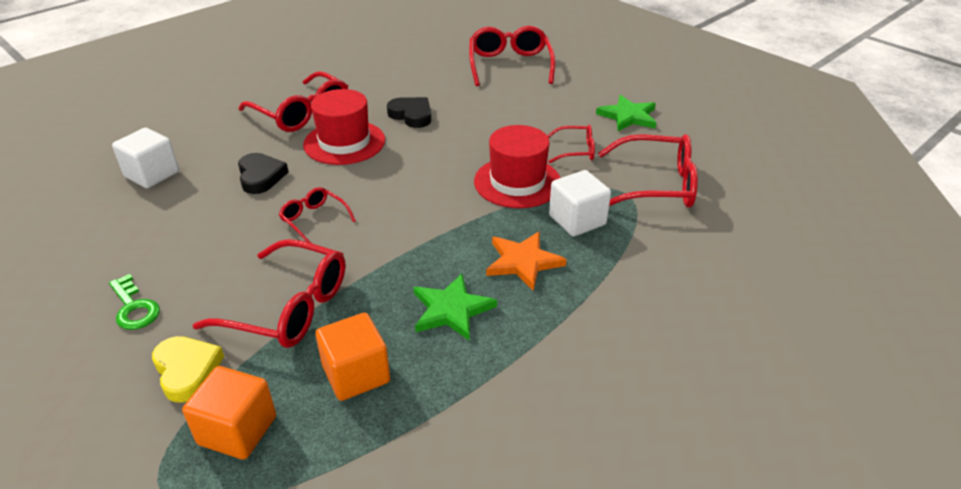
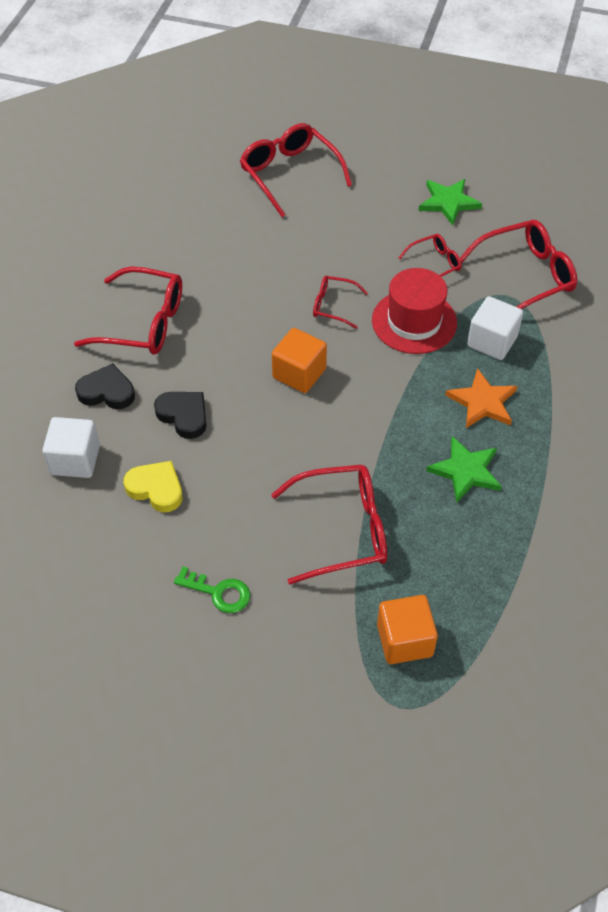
camera: 30 degrees left, 15 degrees up
yellow heart [152,336,224,402] -> yellow heart moved to [124,461,183,512]
red glasses [279,187,356,243] -> red glasses moved to [313,276,368,329]
red hat [303,89,385,165] -> none
orange cube [315,313,390,401] -> orange cube moved to [272,328,327,393]
black heart [387,97,431,128] -> black heart moved to [75,363,135,409]

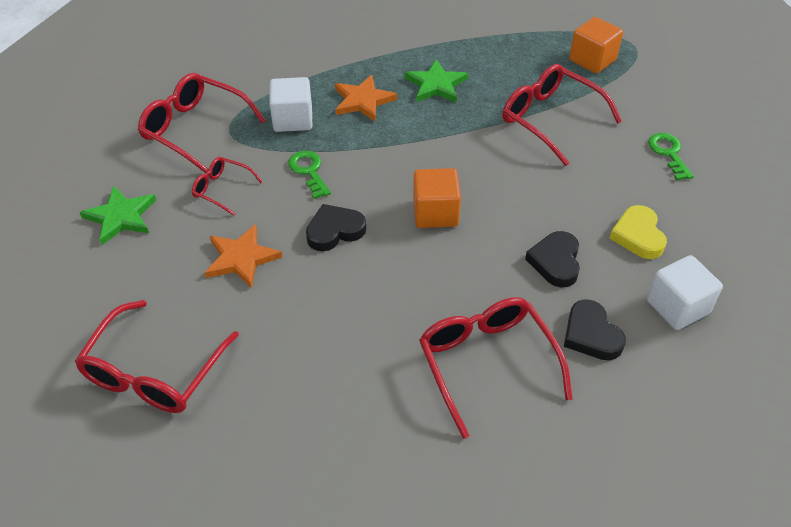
camera: 125 degrees left, 5 degrees down
red glasses [313,276,368,329] -> black heart [306,204,366,251]
red hat [372,268,457,354] -> green key [288,151,331,199]
none -> orange star [205,224,282,288]

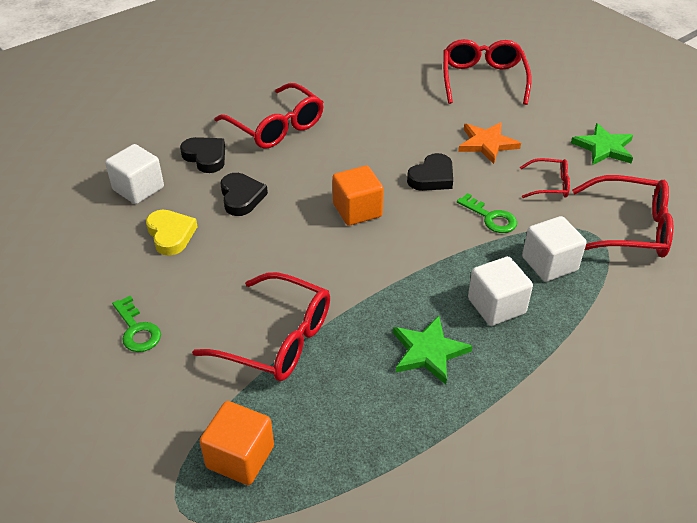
camera: 160 degrees right, 5 degrees down
orange star [335,75,397,121] -> white cube [468,256,533,326]

